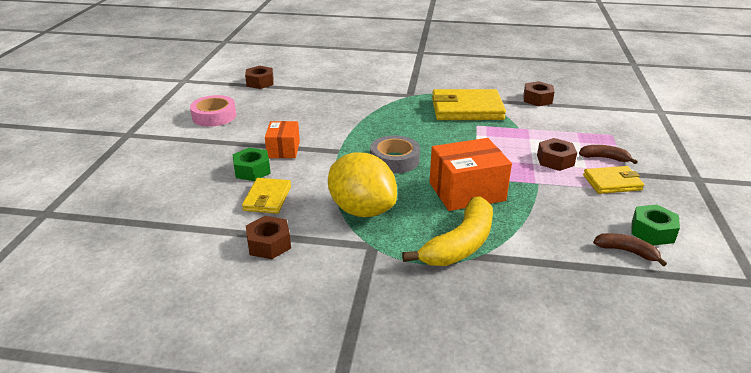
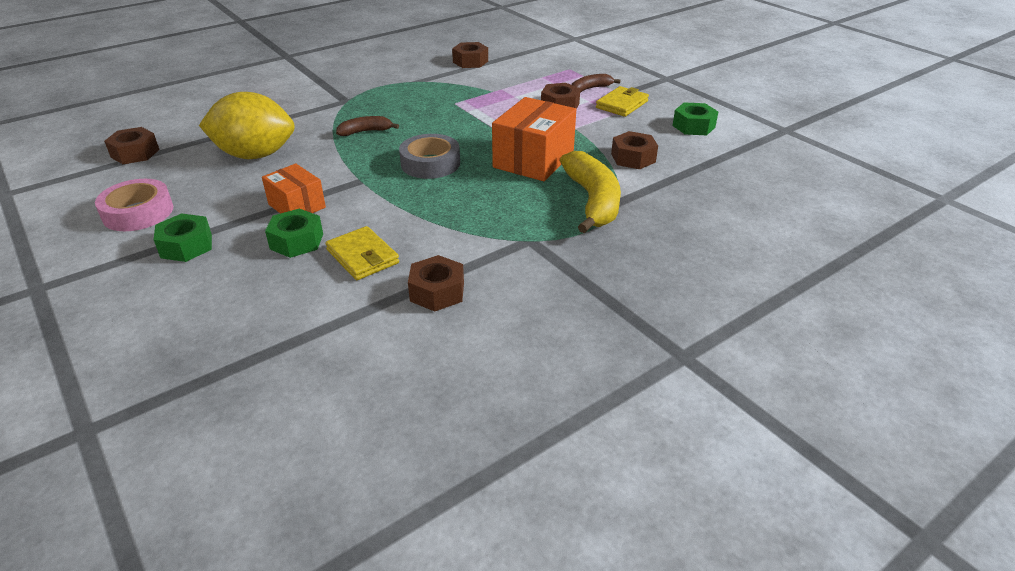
camera: 45 degrees left, 5 degrees up
yellow lemon [328,152,397,217] -> yellow lemon moved to [199,92,295,159]
yellow wallet [432,89,506,120] -> none
brown banana [593,233,667,266] -> brown banana moved to [336,116,399,136]
none -> green nut [154,213,212,262]
none -> brown nut [611,131,658,169]

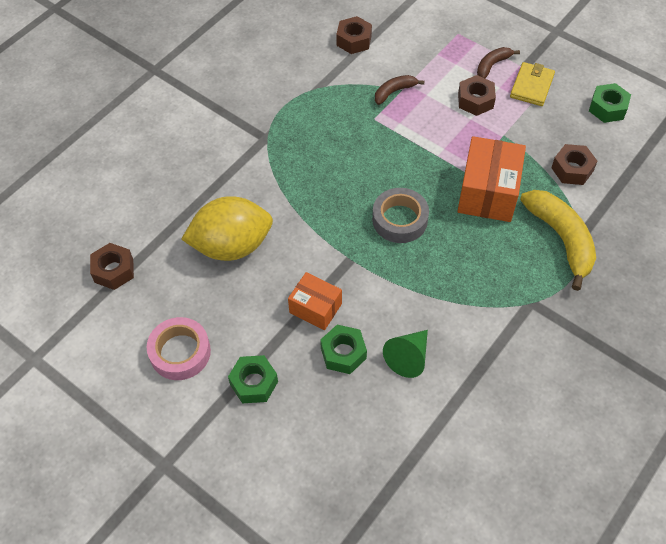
camera: 15 degrees left, 20 degrees up
yellow wallet [325,226,399,280] -> green cone [383,330,428,378]
brown banana [336,116,399,136] -> brown banana moved to [375,75,425,105]
brown nut [408,255,464,311] -> none

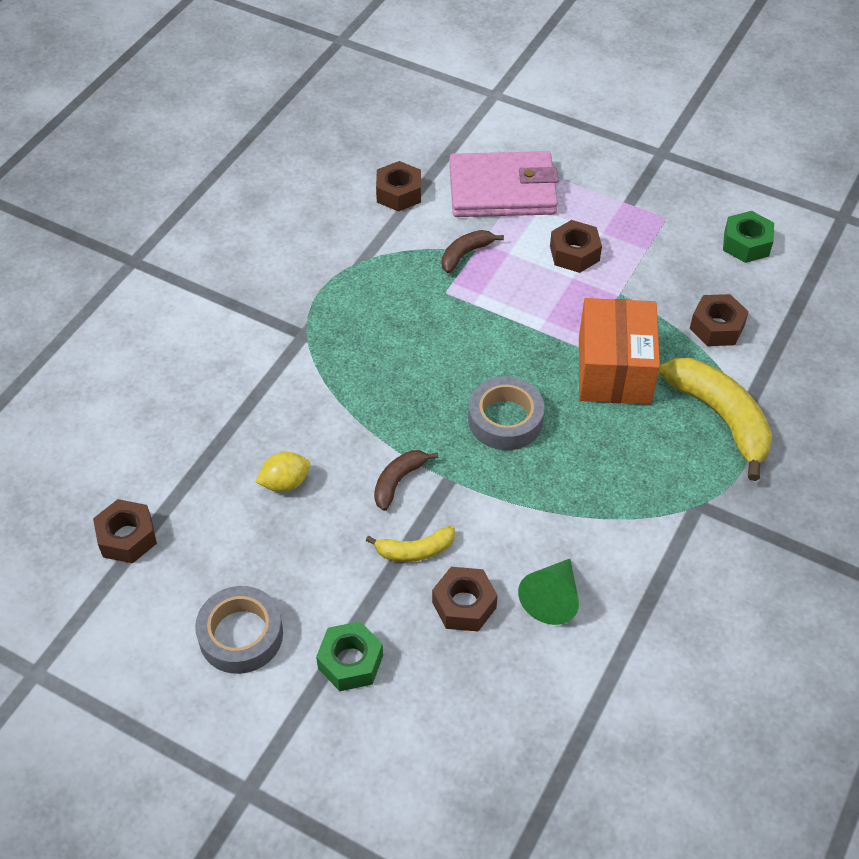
camera: 10 degrees left, 5 degrees down
pink tape [147,317,211,380] -> grey tape [195,586,283,674]
yellow lemon [181,196,273,261] -> yellow lemon [256,452,310,492], size x0.46
orange box [288,272,342,330] -> yellow banana [366,526,455,562]
green nut [320,324,367,374] -> brown nut [432,567,498,631]
brown banana [477,47,520,78] -> brown banana moved to [374,450,439,511]
yellow wallet [510,62,555,106] -> none
none -> pink wallet [449,151,559,217]

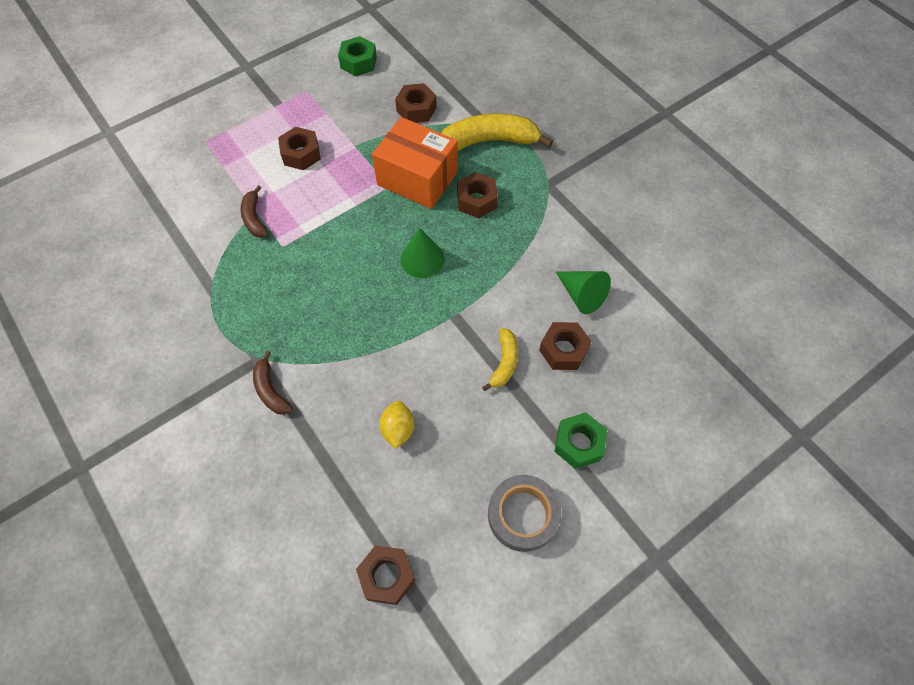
camera: 65 degrees left, 10 degrees up
brown banana [374,450,439,511] -> brown banana moved to [253,351,293,415]
brown nut [376,161,421,212] -> brown nut moved to [457,172,498,218]
pink wallet [449,151,559,217] -> none
grey tape [468,377,545,450] -> green cone [400,228,444,278]

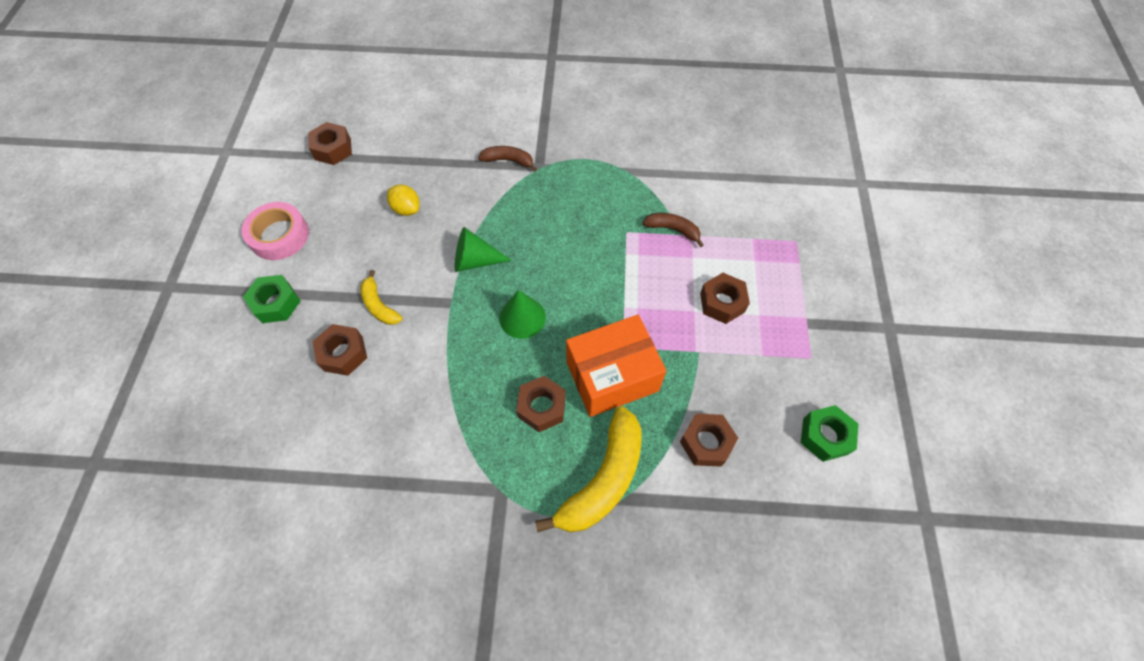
camera: 130 degrees right, 0 degrees up
grey tape [488,475,561,552] -> pink tape [241,202,309,260]
green cone [556,271,611,314] -> green cone moved to [455,227,512,272]

